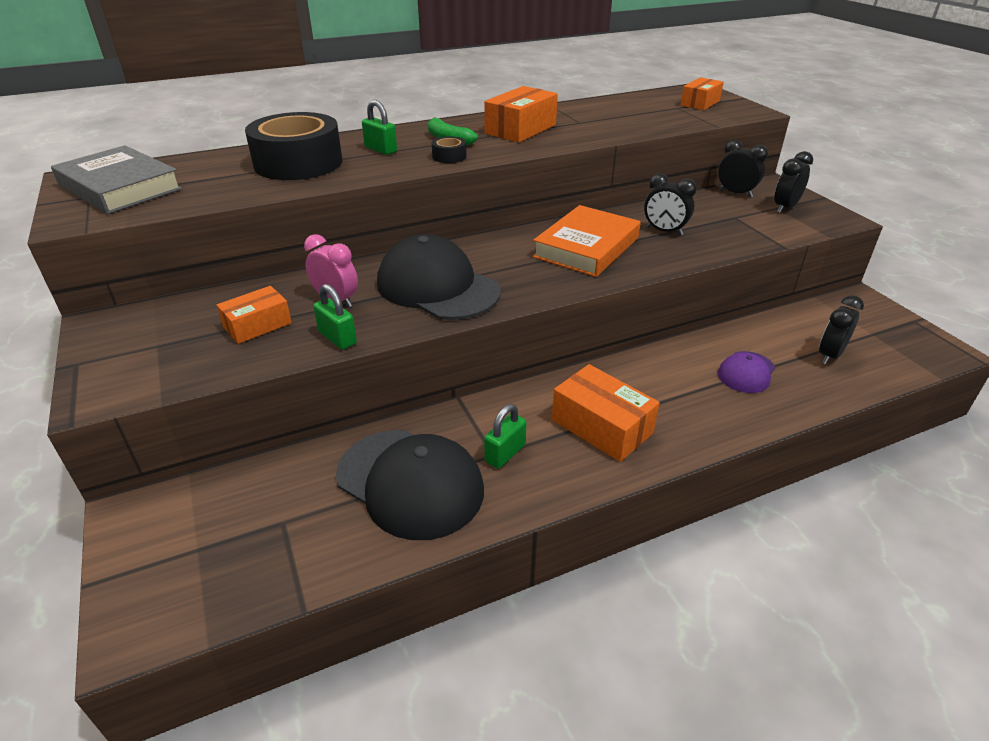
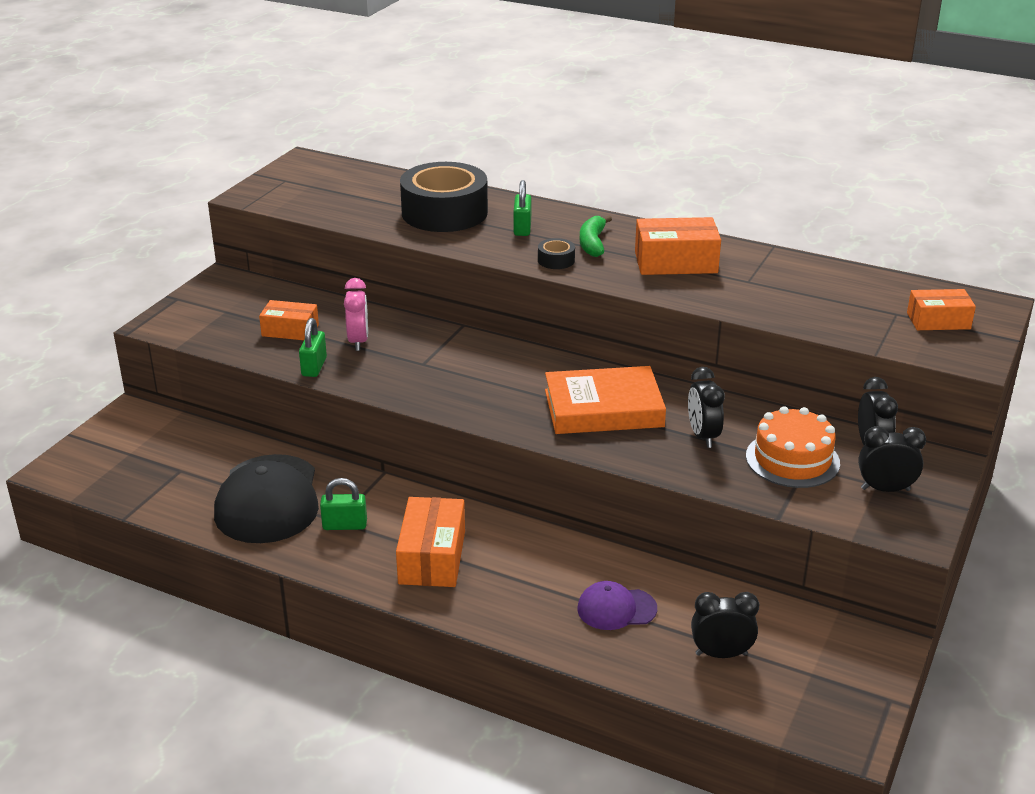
camera: 50 degrees right, 5 degrees down
grey book [51,145,182,214] -> none
black cap [377,234,501,320] -> none
none -> orange cake [746,406,840,488]

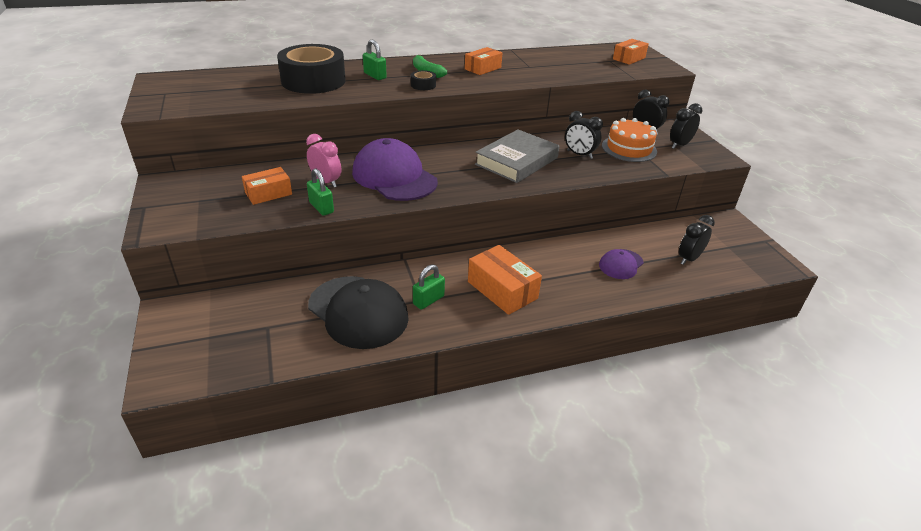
camera: 45 degrees left, 5 degrees up
orange book [545,366,666,434] -> grey book [475,129,560,183]
orange box [635,217,721,275] -> orange box [465,47,502,75], size x0.66
none -> purple cap [352,138,438,201]

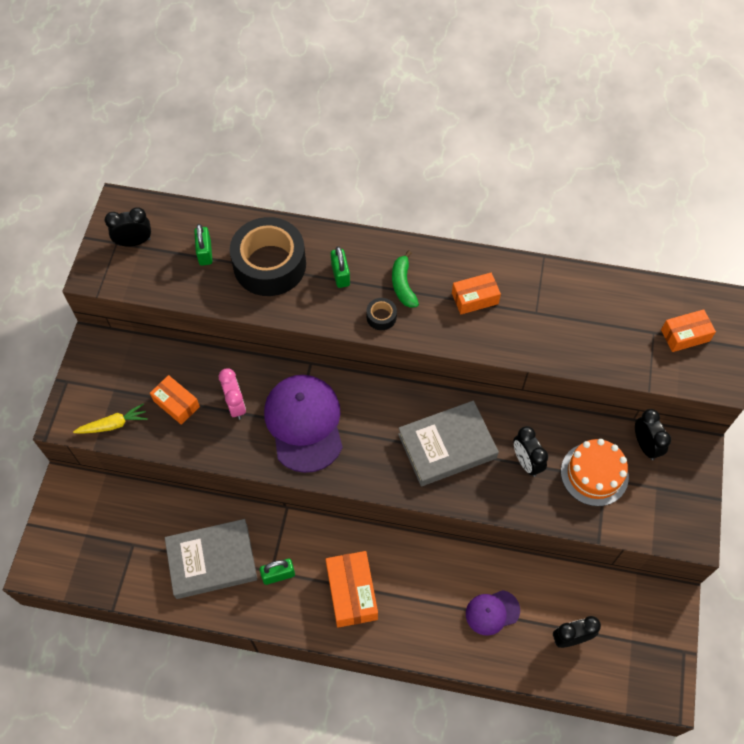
camera: 30 degrees right, 25 degrees up
orange box [242,167,292,205] -> orange box turned 45 degrees clockwise [150,375,200,425]
green padlock [307,168,334,216] -> green padlock moved to [194,224,212,266]
black cap [308,276,409,349] -> grey book [165,519,258,599]
black clock [670,103,702,149] -> black clock moved to [105,207,151,246]
none -> yellow carrot [73,404,148,434]

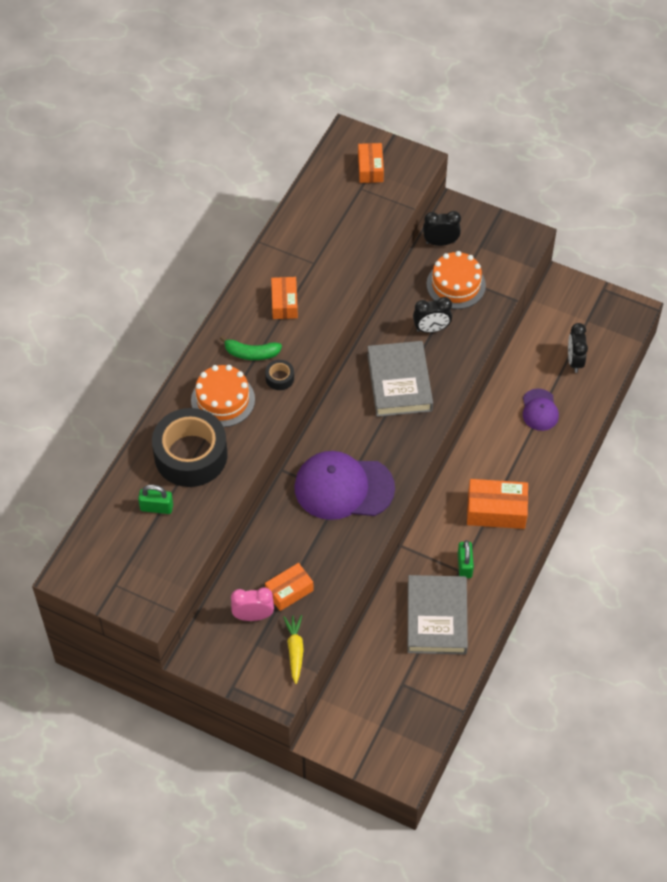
camera: 75 degrees left, 5 degrees down
black clock [105,207,151,246] -> none
pink clock [219,368,246,420] -> pink clock moved to [231,587,274,621]
green padlock [331,246,350,288] -> orange cake [191,365,255,427]

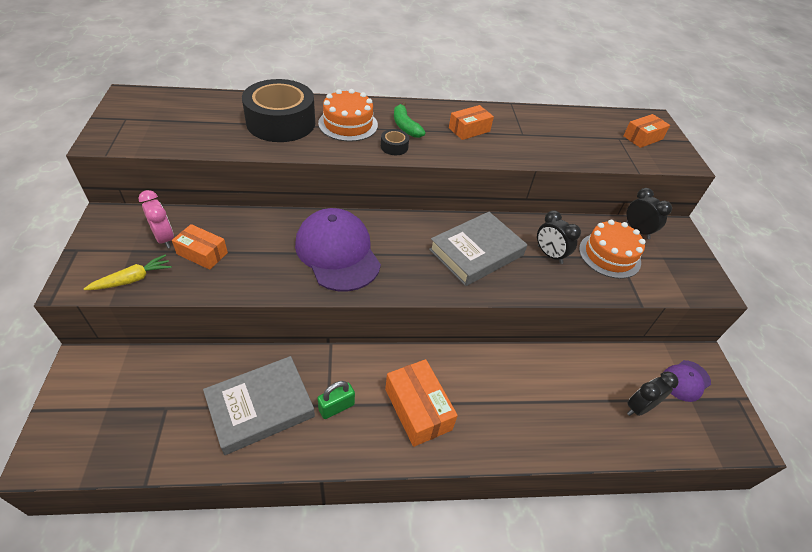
camera: 55 degrees right, 10 degrees down
green padlock [138,485,173,514] -> none
purple cap [523,389,559,431] -> purple cap moved to [664,360,711,402]

